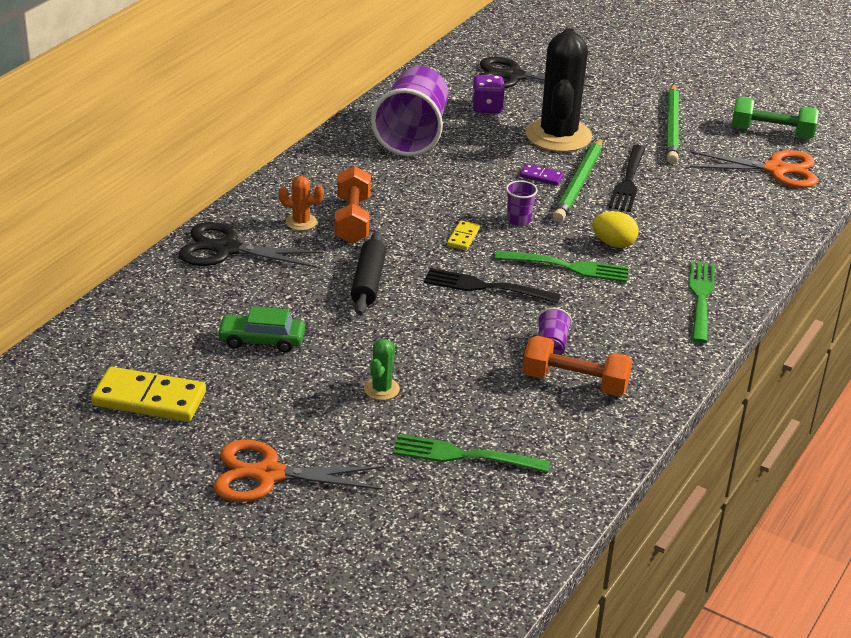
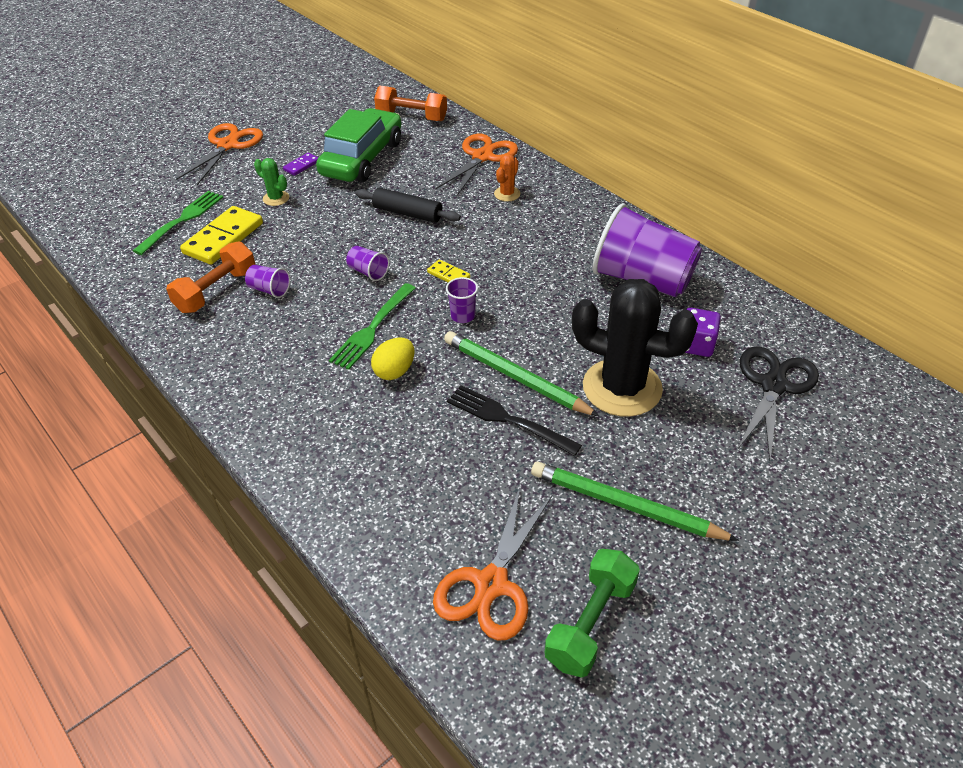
camera: 110 degrees right, 10 degrees up
yellow domino [91,367,206,422] -> yellow domino moved to [180,206,263,265]
black scissors [178,222,323,268] -> orange scissors [435,134,518,197]
green car [217,306,305,353] -> green car [316,108,401,182], size x1.84
orange dumbbell [335,166,371,244] -> orange dumbbell moved to [374,86,447,121]
black fork [424,268,561,303] -> purple cup [346,246,389,281]
purple domino [520,164,564,186] -> purple domino moved to [283,153,319,176]
green fork [689,261,715,343] -> none

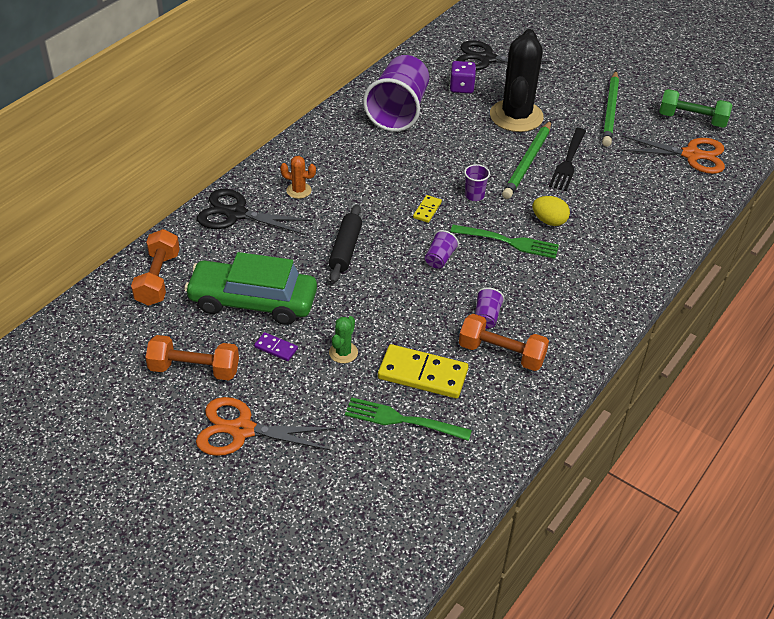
camera: 105 degrees left, 0 degrees up
orange scissors [435,134,518,197] -> black scissors [197,189,313,235]
none -> orange dumbbell [145,335,239,381]

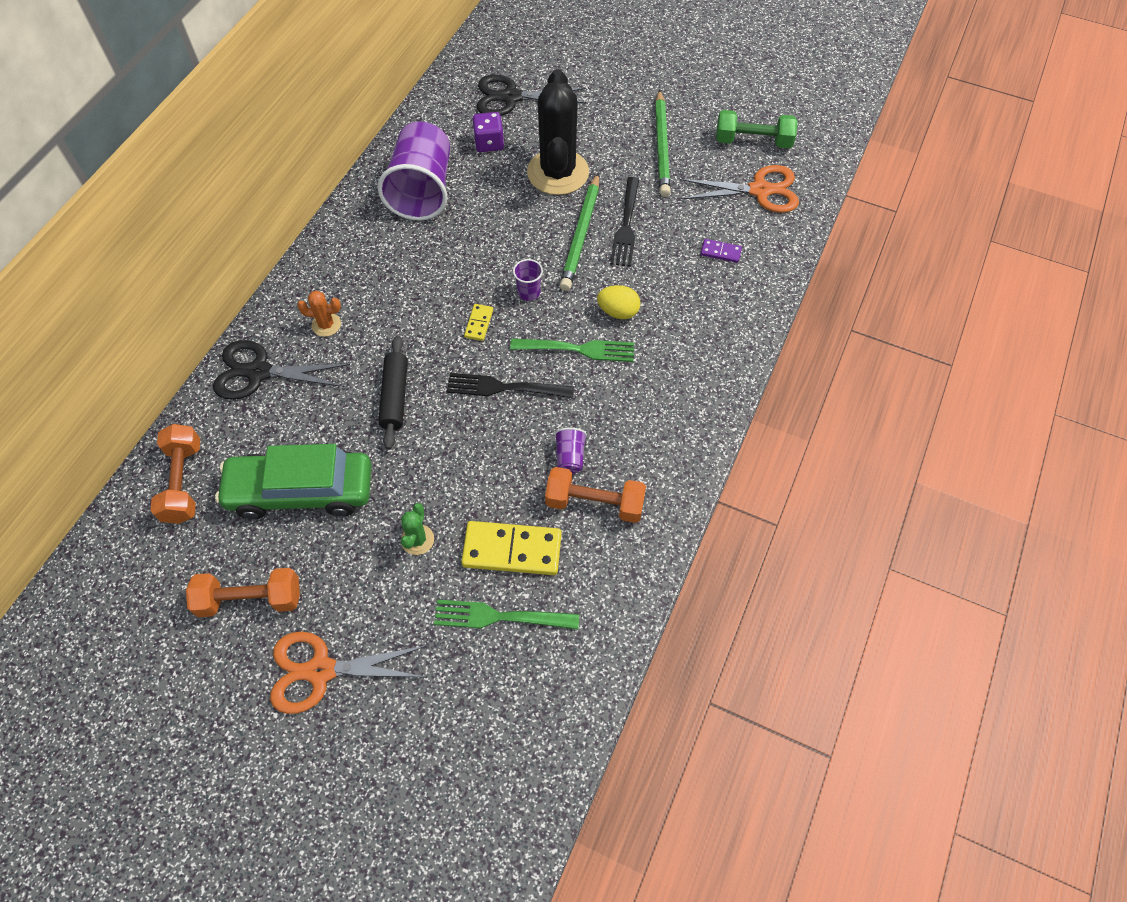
camera: 10 degrees left, 15 degrees up
purple domino [254,332,298,361] -> purple domino moved to [701,239,742,263]
purple cup [425,230,459,269] -> black fork [447,373,574,398]

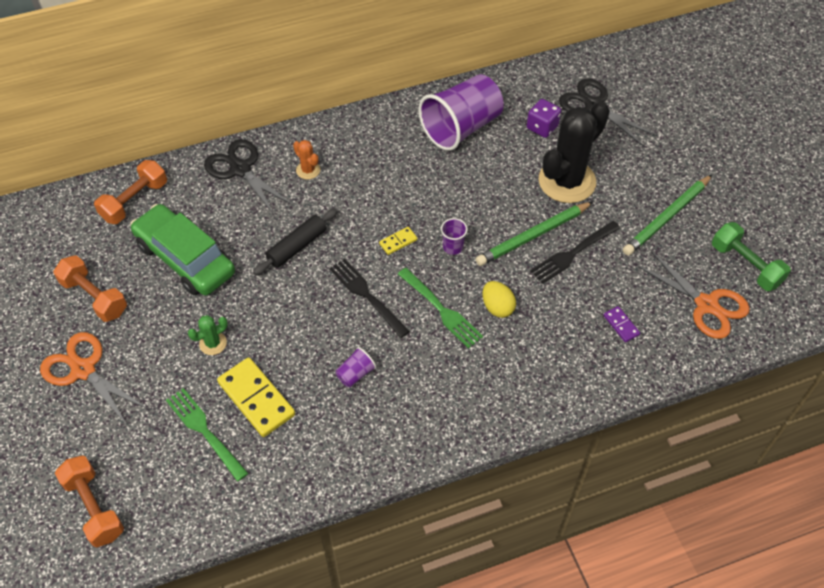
camera: 45 degrees right, 5 degrees down
orange dumbbell [545,467,646,523] -> orange dumbbell moved to [55,456,124,548]

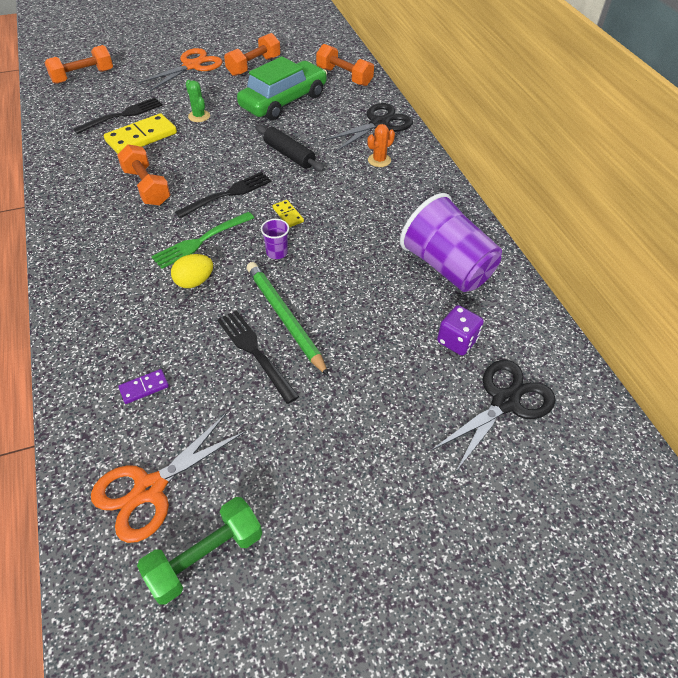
camera: 90 degrees right, 5 degrees down
green fork [166,388,248,482] -> black fork [73,97,163,134]
purple cup [335,347,377,387] -> orange dumbbell [117,144,170,206]
black cactus [539,101,610,203] -> none
green pencil [623,175,712,256] -> none

